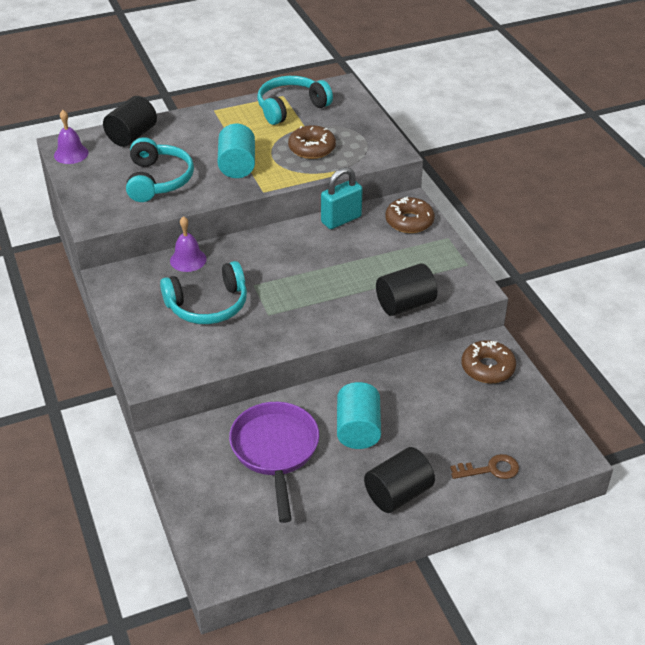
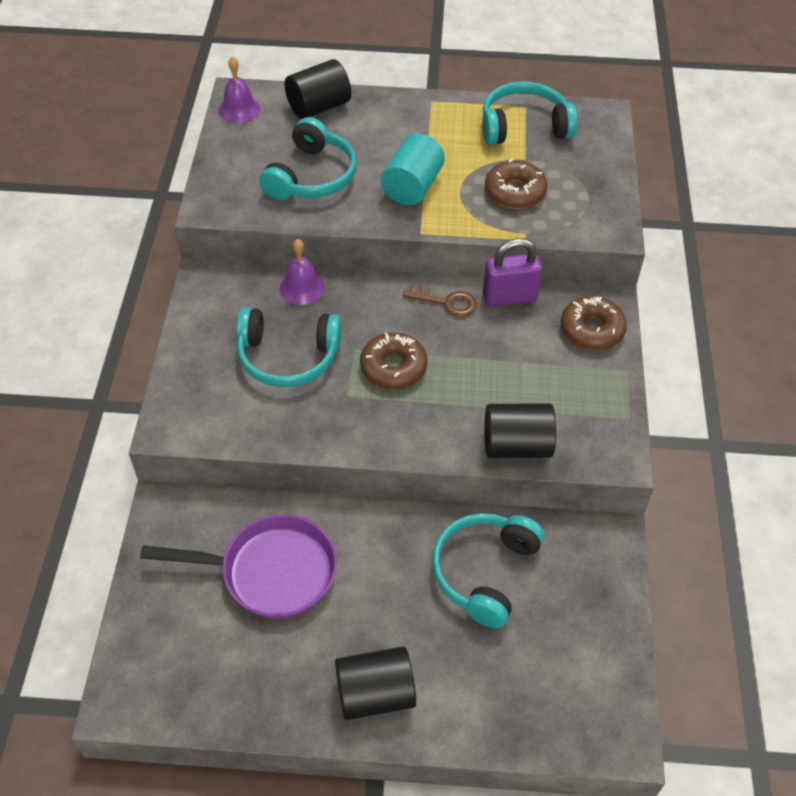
camera: 25 degrees right, 10 degrees up
purple pan [229,402,319,523] -> purple pan turned 75 degrees clockwise [140,514,337,619]
turquoise padlock [321,167,363,229] -> purple padlock [483,238,542,307]
turquoise cylinder [337,382,381,449] -> none
brown key [450,454,519,479] -> brown key moved to [403,284,477,317]
brown donut [462,340,516,383] -> brown donut moved to [360,332,428,389]
none -> turquoise headphones [432,513,545,628]

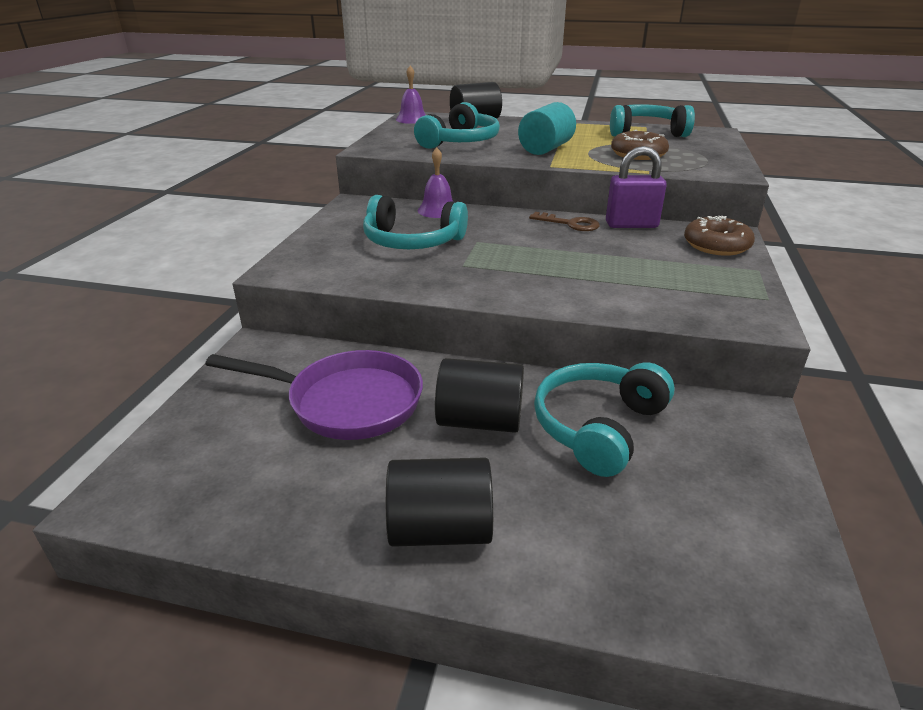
camera: 10 degrees right, 20 degrees down
brown donut [360,332,428,389] -> none
black cylinder [485,403,556,458] -> black cylinder moved to [435,358,524,433]

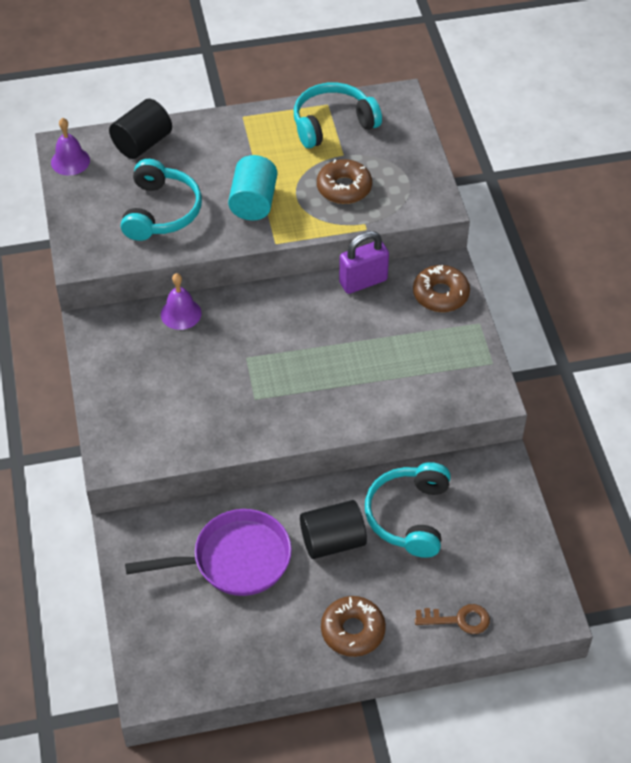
camera: 25 degrees left, 20 degrees up
turquoise headphones [363,195,468,249] -> none
black cylinder [386,457,493,547] -> brown donut [321,596,386,657]
brown key [529,212,600,231] -> brown key moved to [415,604,490,634]

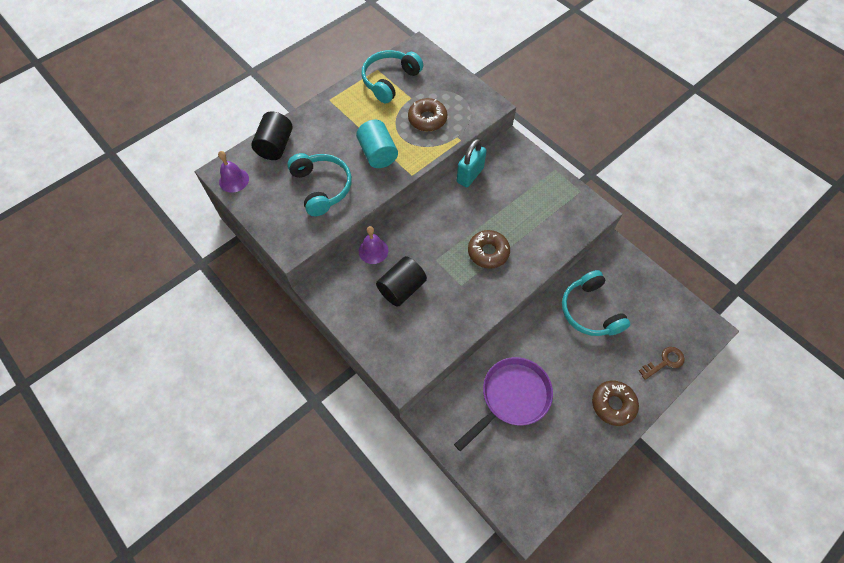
camera: 30 degrees left, 10 degrees up
black cylinder [300,500,367,559] -> black cylinder moved to [376,256,427,307]
purple padlock [339,231,389,294] -> turquoise padlock [457,139,487,187]
brown donut [413,265,470,312] -> brown donut moved to [468,230,510,269]

